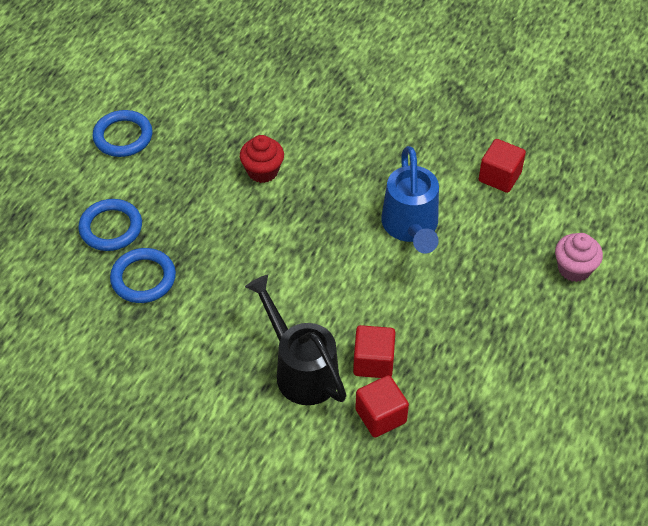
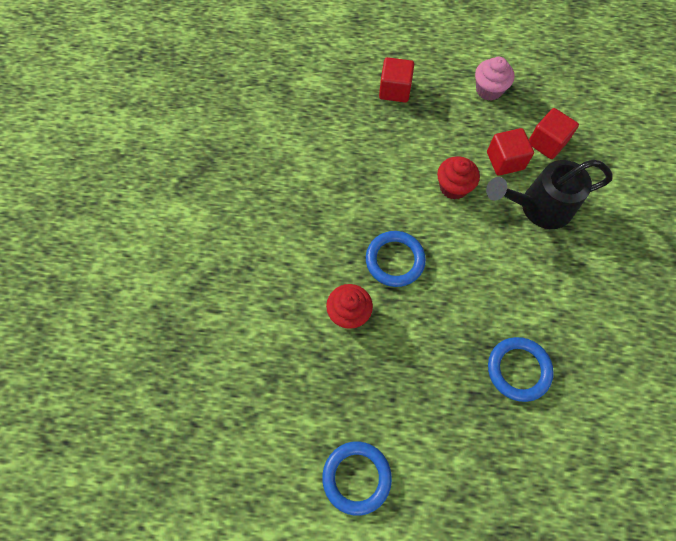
camera: 110 degrees left, 15 degrees up
blue ring [78,199,142,251] -> blue ring moved to [366,231,426,287]
black watering can [245,274,347,405] -> black watering can turned 45 degrees clockwise [486,159,613,229]
blue watering can [381,146,439,254] -> none
red cube [479,139,526,193] -> red cube moved to [379,57,414,103]
pink cupcake [555,233,603,282] -> pink cupcake moved to [475,57,514,101]
none -> red cupcake [437,156,480,200]

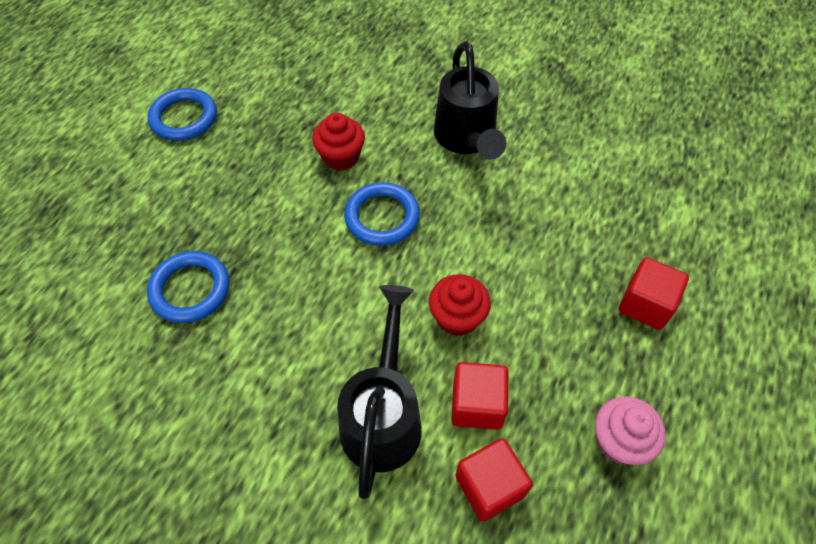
camera: 110 degrees right, 10 degrees down
none -> black watering can [434,41,506,160]

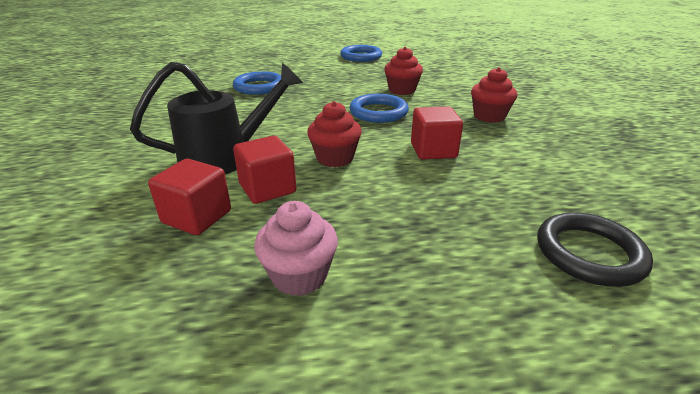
camera: 55 degrees right, 25 degrees down
black watering can [434,41,506,160] -> red cupcake [471,67,517,123]
red cube [619,257,689,330] -> red cube moved to [411,106,463,160]
none -> black ring [537,212,653,287]

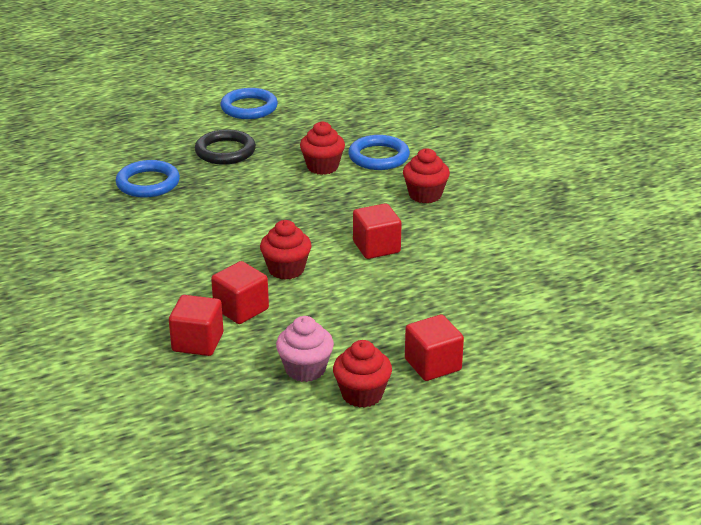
camera: 15 degrees left, 0 degrees up
black watering can [130,62,303,174] -> none
blue ring [349,94,409,123] -> blue ring moved to [348,135,410,170]
black ring [537,212,653,287] -> black ring moved to [195,129,256,165]
none -> red cupcake [333,340,392,408]
none -> red cube [405,315,464,381]

